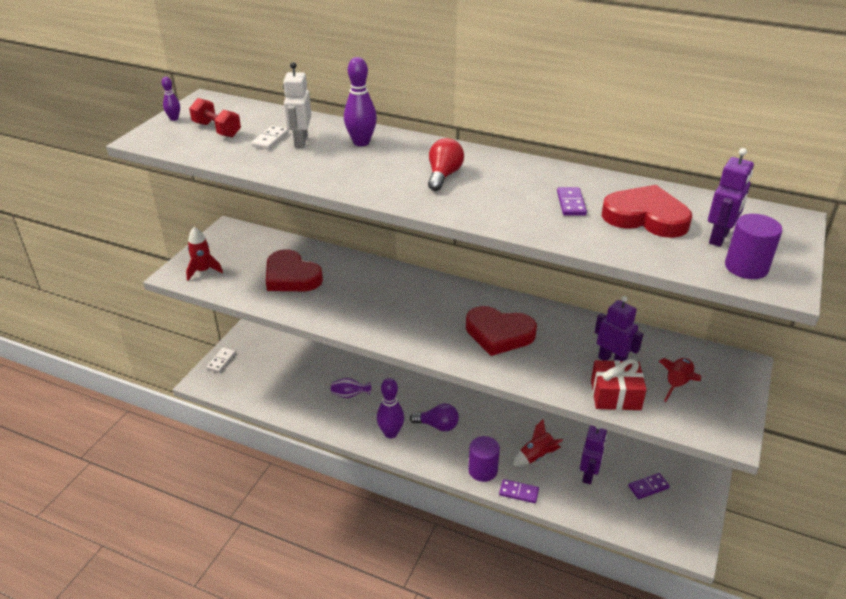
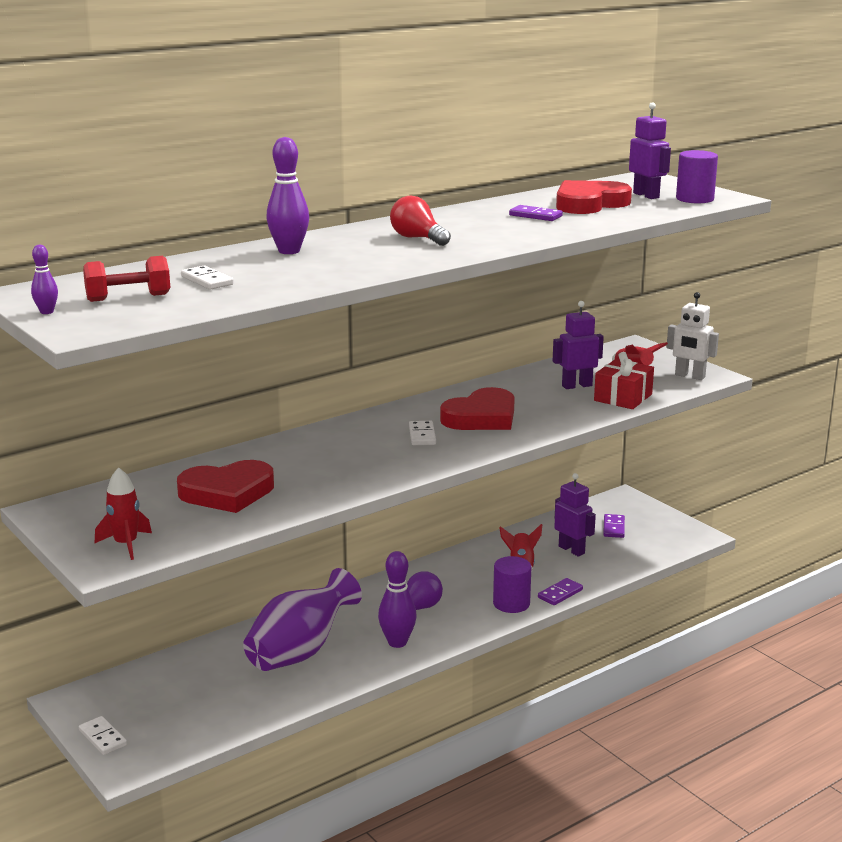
camera: 60 degrees left, 15 degrees down
white robot [283,62,312,148] -> white robot moved to [667,292,719,380]
purple vase [331,378,371,398] -> purple vase [243,568,362,671], size x2.29
none -> white domino [409,421,436,445]

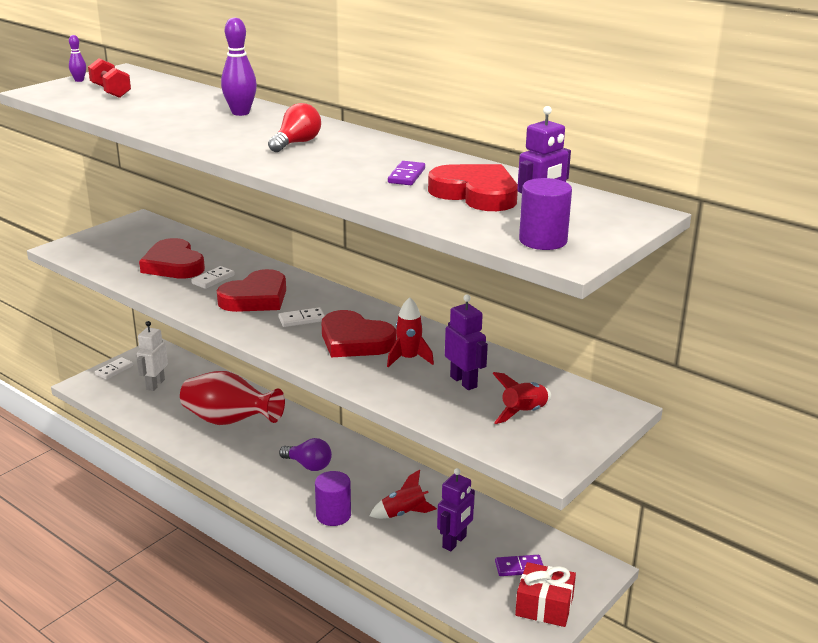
camera: 75 degrees right, 5 degrees up
red rocket [95,467,152,560] -> red rocket moved to [387,297,434,367]
white domino [181,266,234,290] -> white domino moved to [191,266,235,289]
purple vase [243,568,362,671] -> red vase [180,371,285,425]
purple bowling pin [378,551,416,648] -> none
purple domino [538,578,583,605] -> none
red gift [594,352,654,409] -> red gift moved to [515,562,576,627]
white robot [667,292,719,380] -> white robot moved to [137,321,168,391]
none -> red heart [217,269,286,312]

